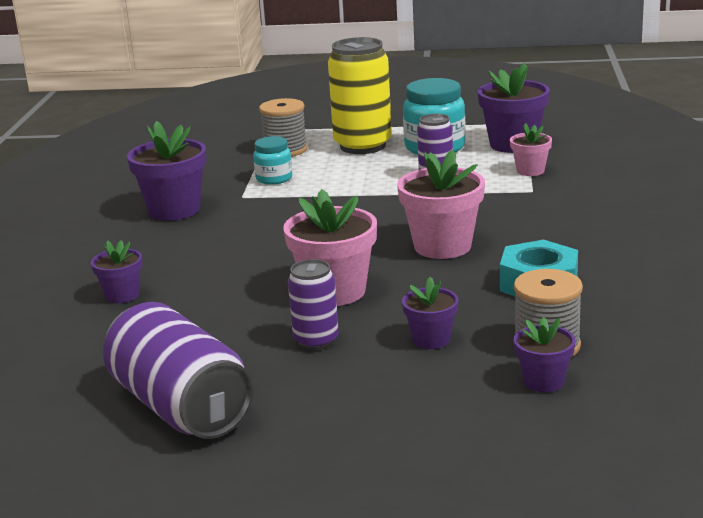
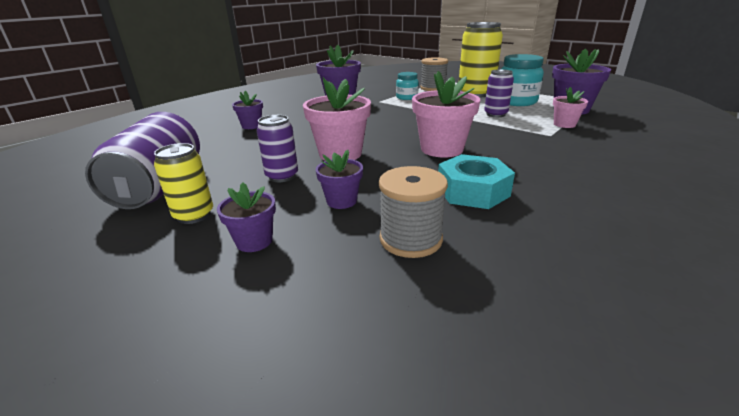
camera: 35 degrees right, 5 degrees up
purple flower pot [514,317,575,392] -> purple flower pot moved to [217,182,276,252]
none -> yellow can [154,143,213,224]

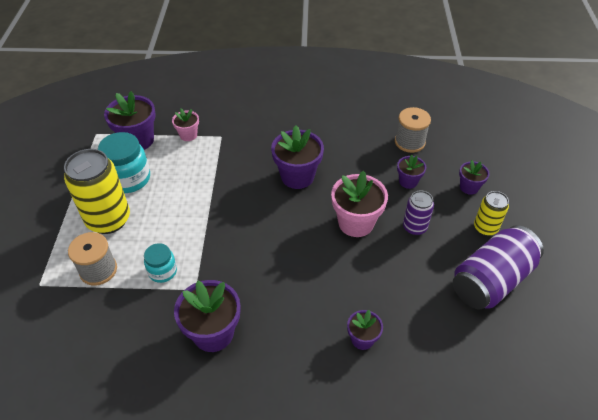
camera: 130 degrees left, 20 degrees up
pink flower pot [412,71,480,158] -> purple flower pot [271,125,324,189]
turquoise nut [438,154,515,209] -> none
purple can [484,69,514,117] -> none

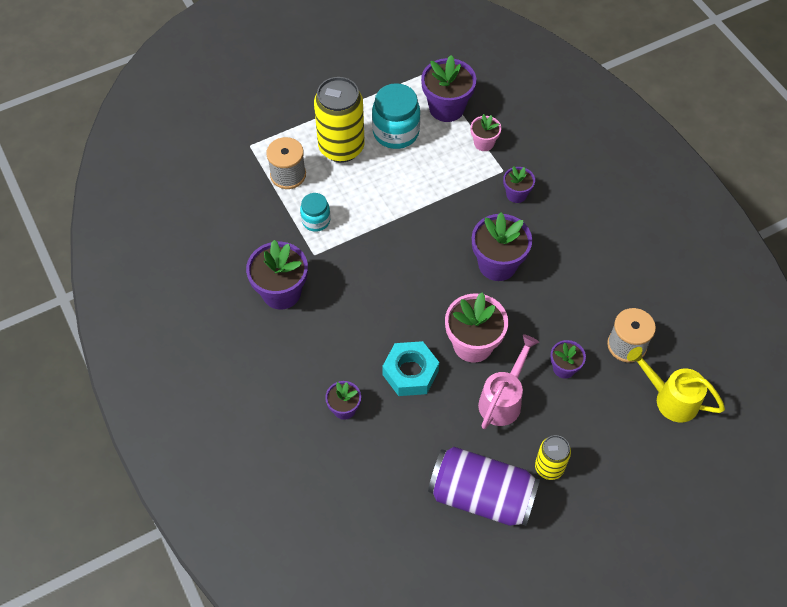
camera: 60 degrees right, 10 degrees up
purple can [403,191,434,236] -> pink watering can [478,334,539,429]
purple flower pot [459,160,490,195] -> purple flower pot moved to [503,166,535,203]
none -> turquoise nut [382,341,439,396]
none -> yellow watering can [627,347,725,422]

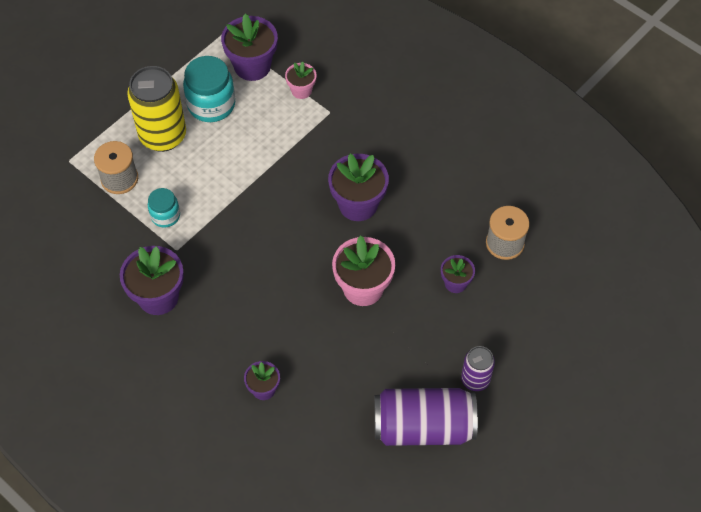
camera: 20 degrees left, 0 degrees up
turquoise nut [382,341,439,396] -> none
pink watering can [478,334,539,429] -> none
purple flower pot [503,166,535,203] -> none
yellow can [535,435,571,480] -> purple can [461,346,495,391]
yellow watering can [627,347,725,422] -> none

